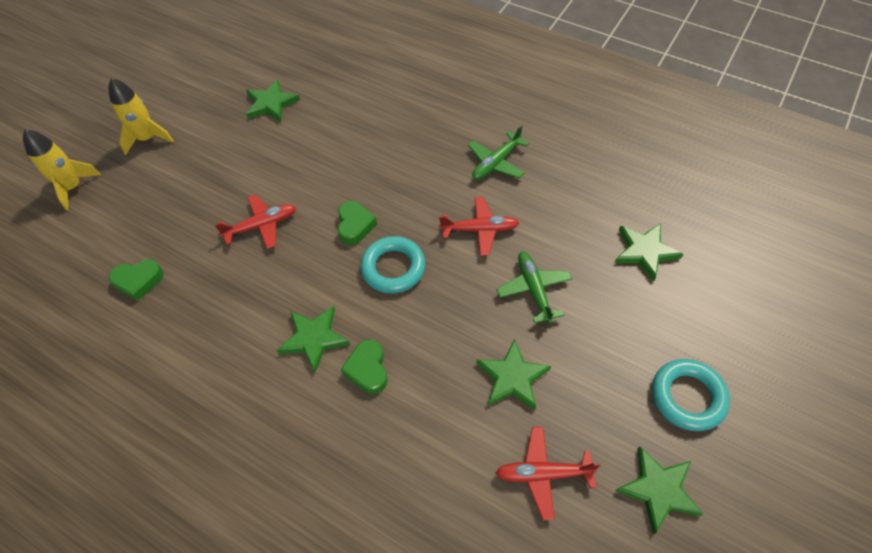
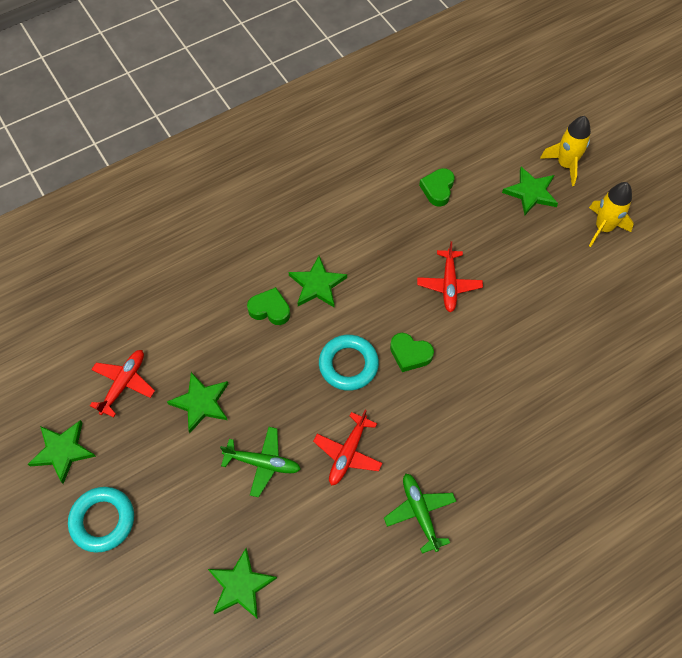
camera: 115 degrees right, 5 degrees up
green star [246,79,300,122] -> green star moved to [502,167,558,215]

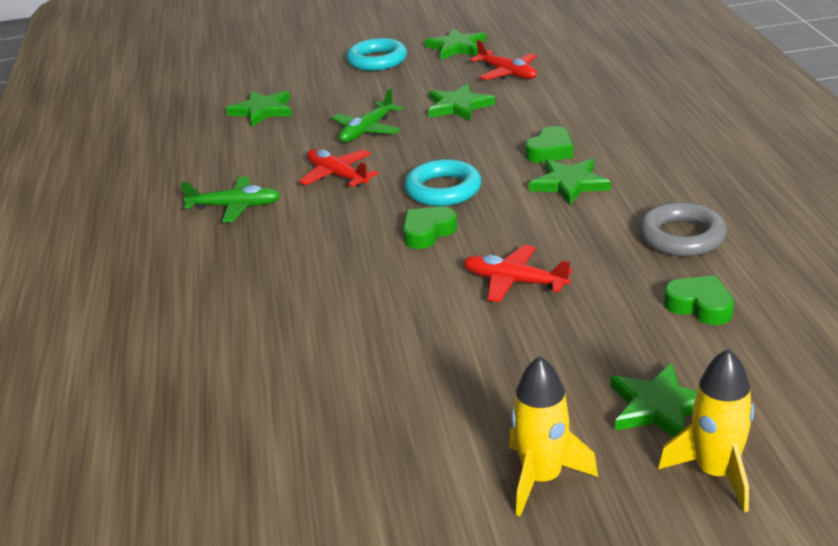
camera: 115 degrees right, 30 degrees down
none -> grey ring [639,202,727,256]

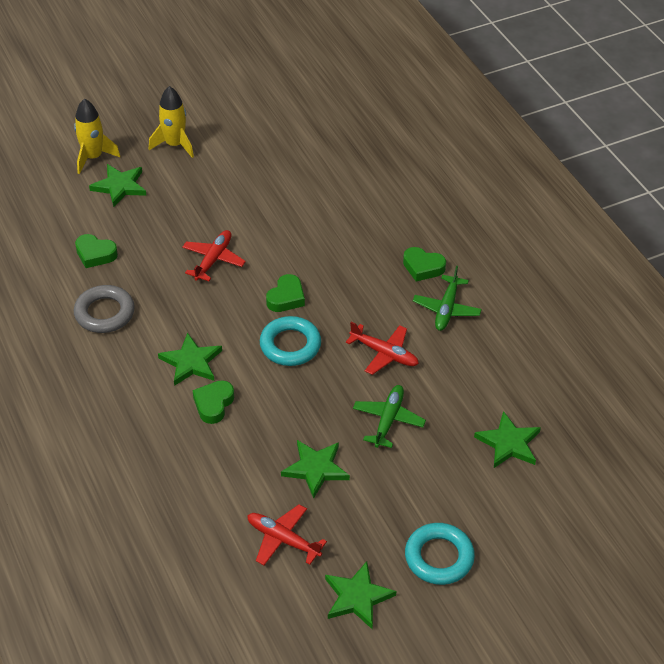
camera: 160 degrees right, 15 degrees up
green plane [181,176,281,222] -> green plane turned 60 degrees counterclockwise [413,266,482,331]
red plane [463,245,572,302] -> red plane turned 75 degrees counterclockwise [182,230,246,281]
none -> green heart [403,247,446,282]

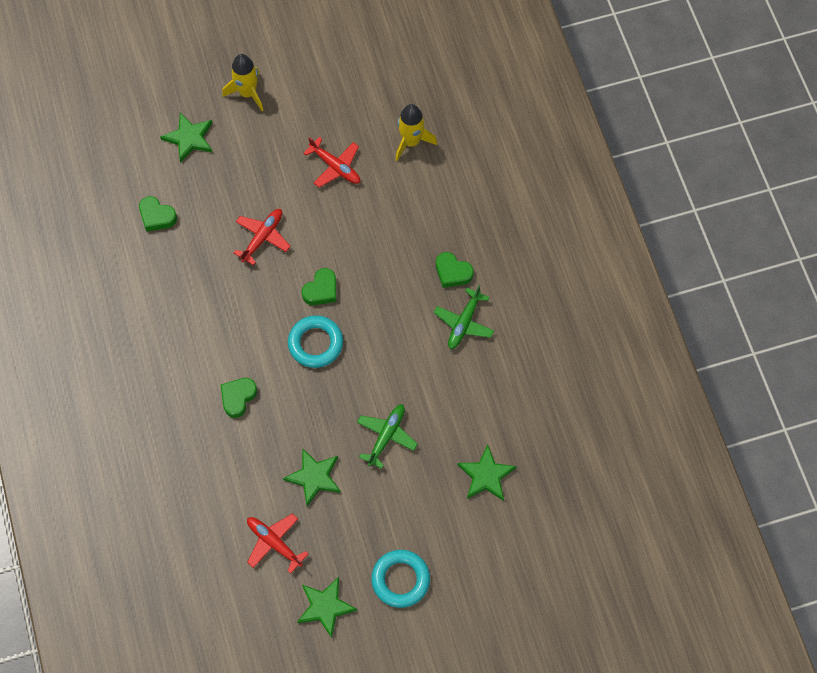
camera: 10 degrees right, 20 degrees up
yellow rocket [74,99,120,174] -> yellow rocket moved to [395,104,437,161]
grey ring [74,285,135,333] -> none
green star [158,333,222,386] -> none
red plane [346,322,419,375] -> red plane moved to [304,137,360,188]

